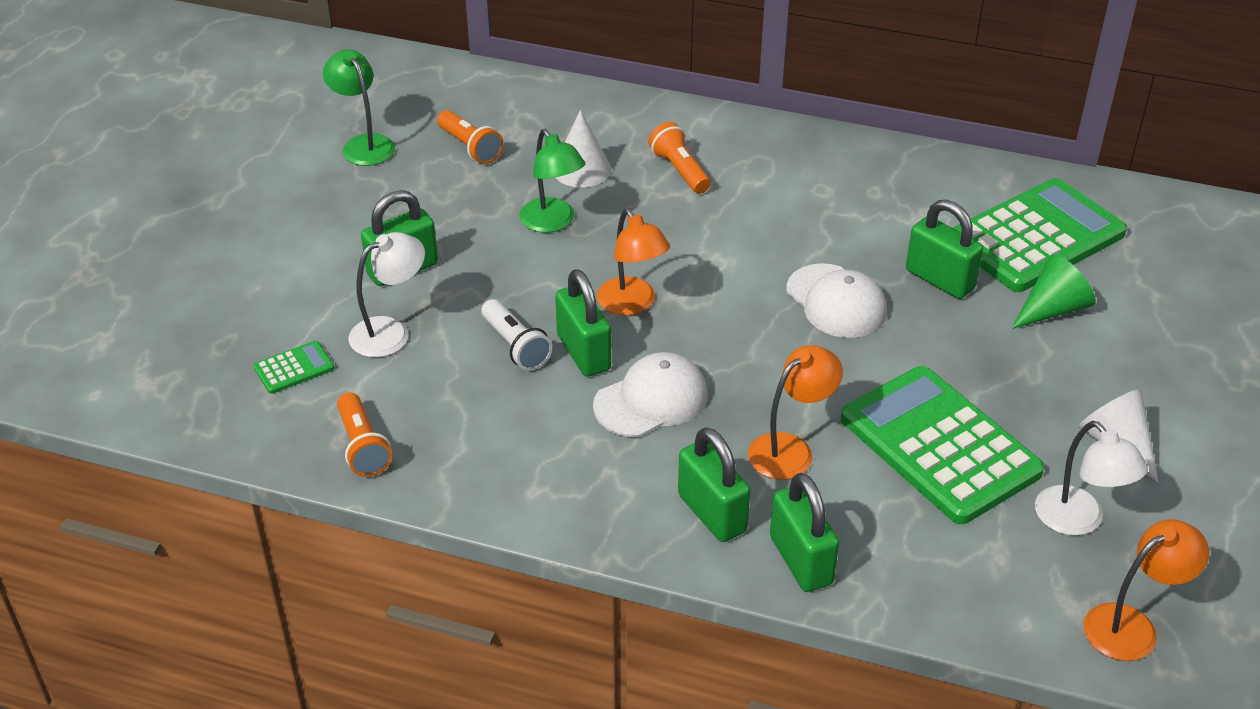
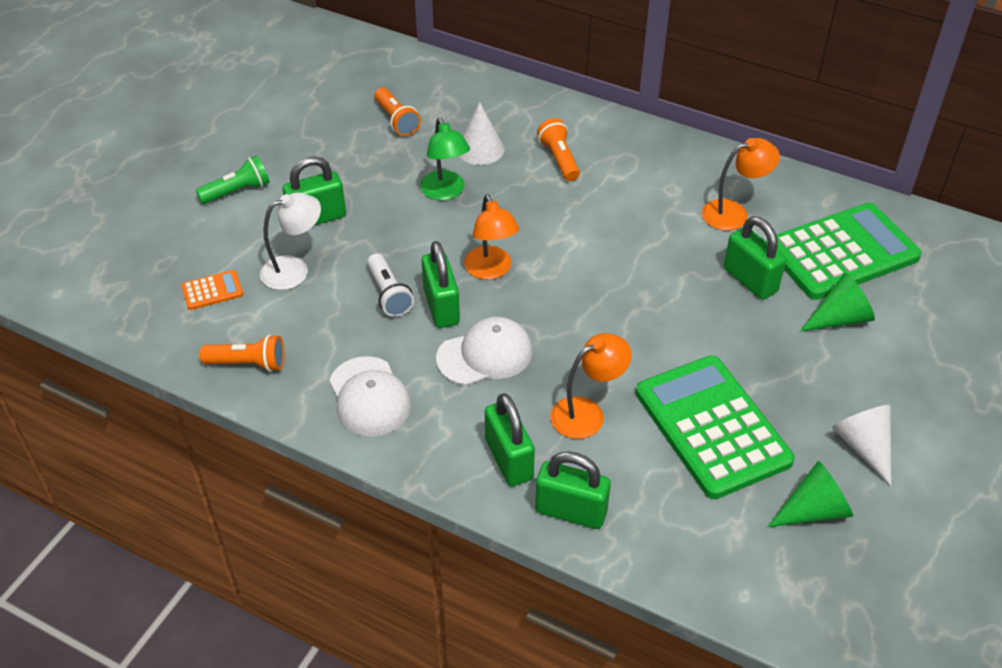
camera: 10 degrees right, 5 degrees up
green calculator [253,341,334,394] -> orange calculator [181,270,243,310]
green lamp [323,50,395,166] -> none
orange flashlight [337,392,392,477] -> orange flashlight turned 75 degrees counterclockwise [200,335,285,372]
green padlock [770,473,839,592] -> green padlock turned 60 degrees counterclockwise [535,451,611,529]
white cap [786,263,887,338] -> white cap moved to [329,356,411,436]
white lamp [1035,421,1148,536] -> green cone [767,461,853,527]
orange lamp [1084,519,1209,661] -> orange lamp moved to [702,138,780,231]
none -> green flashlight [196,155,269,204]

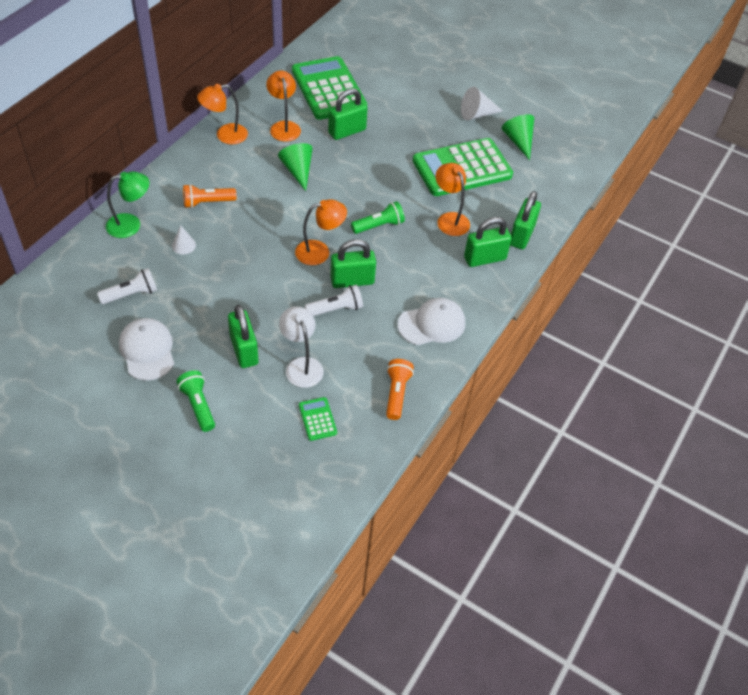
camera: 90 degrees left, 5 degrees up
orange calculator [181,270,243,310] -> green calculator [299,397,337,441]
orange flashlight [375,88,421,136] -> white flashlight [97,268,157,304]
green lamp [420,117,470,200] -> green lamp moved to [106,171,149,238]
white cap [436,317,532,386] -> white cap moved to [119,318,174,381]
white cone [459,102,505,165] -> white cone [172,225,196,254], size x0.63
green cone [800,273,875,332] -> green cone moved to [278,143,313,191]
none -> orange lamp [197,84,248,144]
none -> green flashlight [351,201,405,234]

